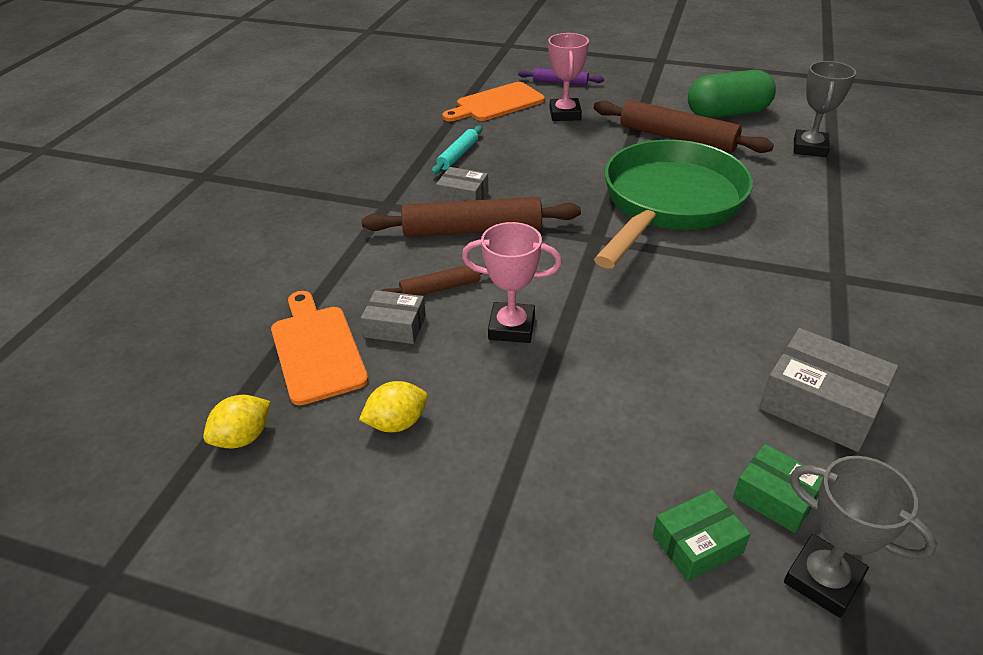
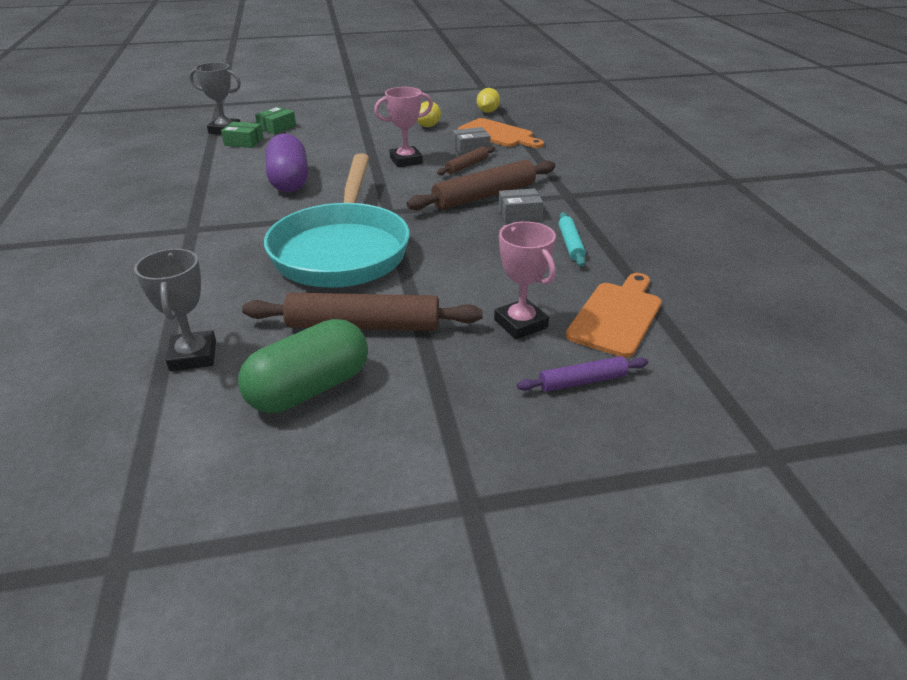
camera: 150 degrees right, 5 degrees down
green pan [594,140,753,268] -> turquoise pan [264,154,410,288]
grey box [759,328,898,452] -> none
none -> purple capsule [266,134,308,192]

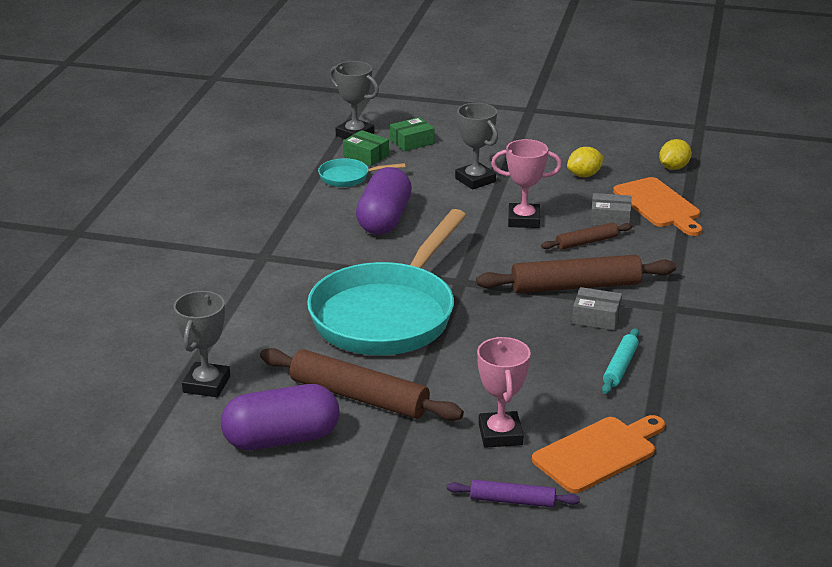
camera: 25 degrees right, 5 degrees down
green capsule [238,319,368,413] -> purple capsule [221,384,340,450]
none -> turquoise pan [318,158,405,187]
none -> grey trophy [455,103,498,190]

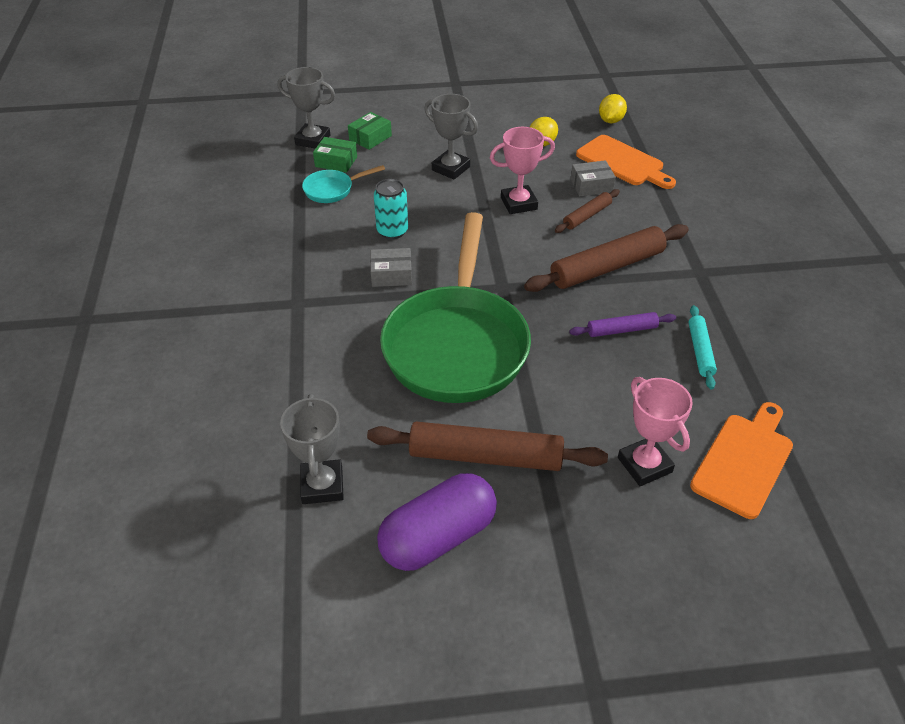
camera: 20 degrees left, 15 degrees up
turquoise pan [307,209,466,355] -> green pan [380,212,531,403]
purple capsule [356,167,412,235] -> turquoise can [374,179,408,239]
purple rolling pin [447,480,580,507] -> purple rolling pin moved to [569,312,676,337]
grey box [572,287,622,330] -> grey box moved to [370,248,412,287]

